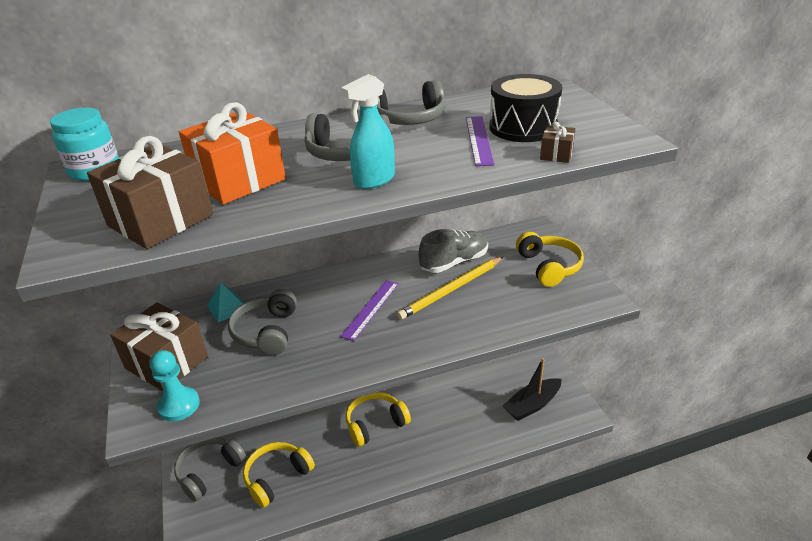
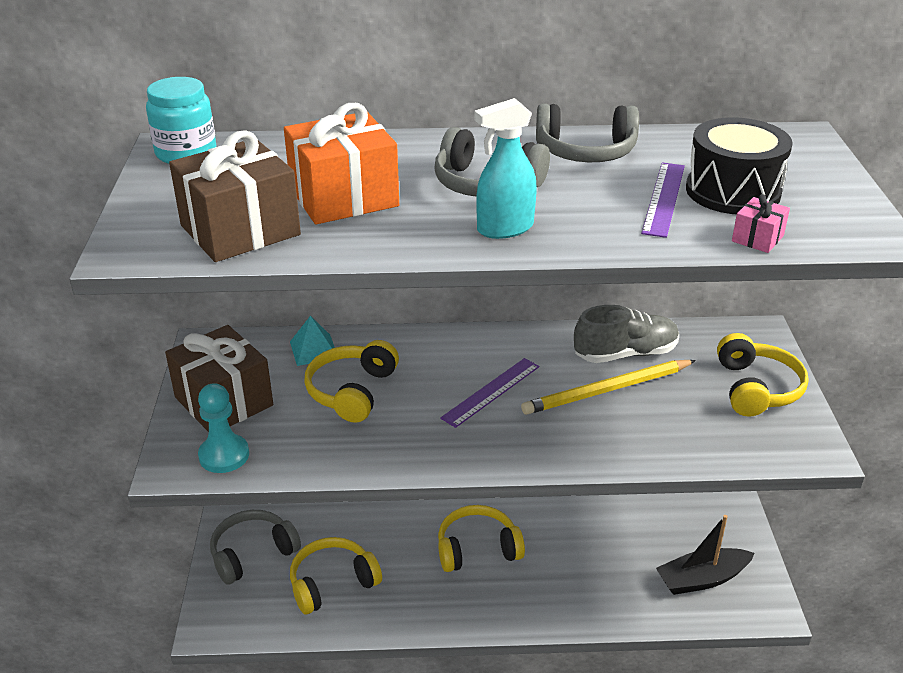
camera: 15 degrees right, 0 degrees up
grey headphones [228,289,297,355] -> yellow headphones [304,340,399,423]
brown gift [540,121,576,163] -> pink gift [732,194,790,253]

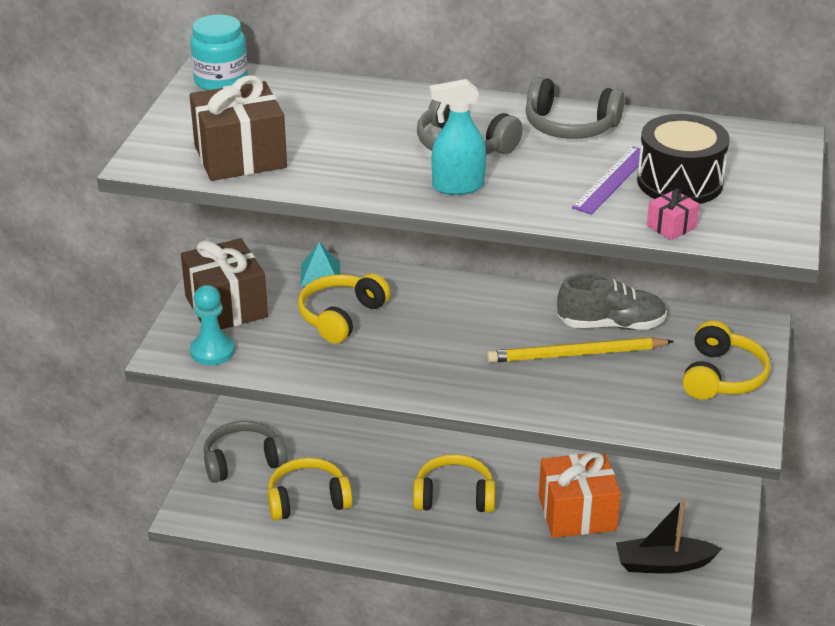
camera: 15 degrees right, 0 degrees up
orange gift [284,103,399,225] -> orange gift moved to [539,452,621,538]
purple ruler [440,358,540,428] -> none

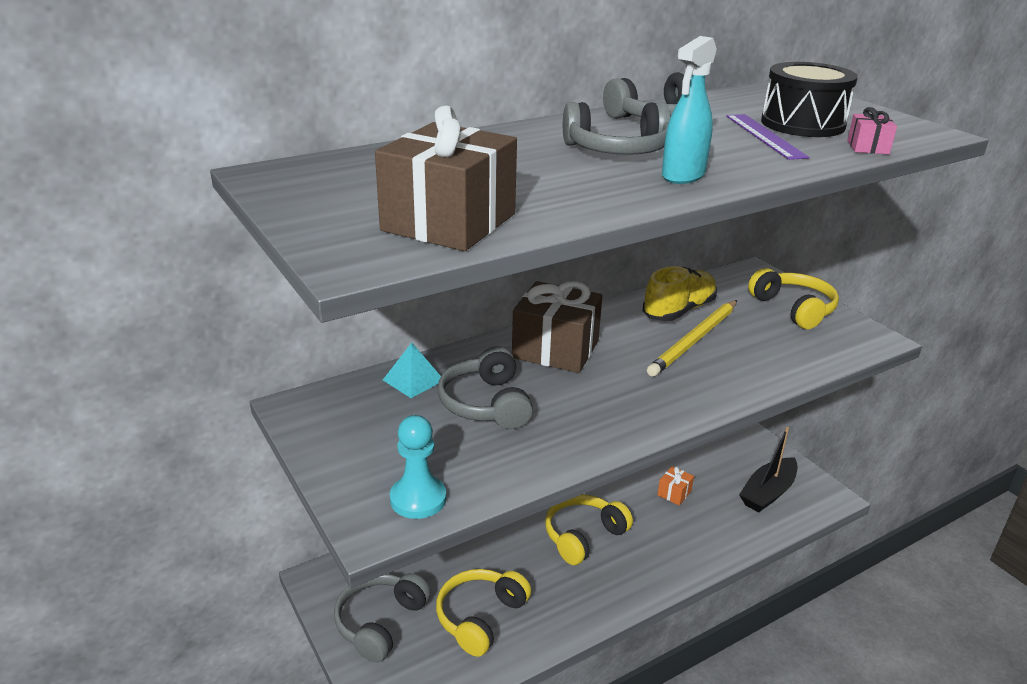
camera: 45 degrees left, 5 degrees down
brown gift [181,238,268,330] -> brown gift moved to [512,281,602,373]
turquoise jar [190,15,248,90] -> none
yellow headphones [298,273,391,344] -> grey headphones [438,346,533,429]
orange gift [539,452,621,538] -> orange gift [657,466,694,505], size x0.44
grey shoe [557,273,667,330] -> yellow shoe [643,266,717,321]

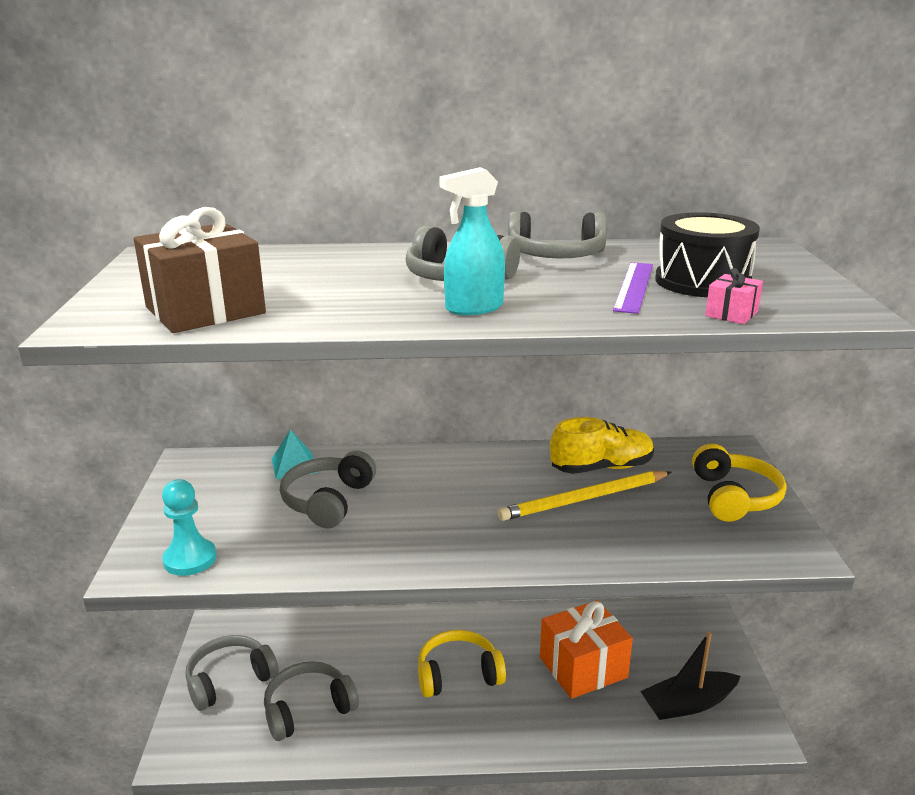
camera: 30 degrees right, 5 degrees down
yellow headphones [436,569,531,657] -> grey headphones [264,661,359,741]
brown gift [512,281,602,373] -> none
orange gift [657,466,694,505] -> orange gift [540,600,633,699], size x2.26

